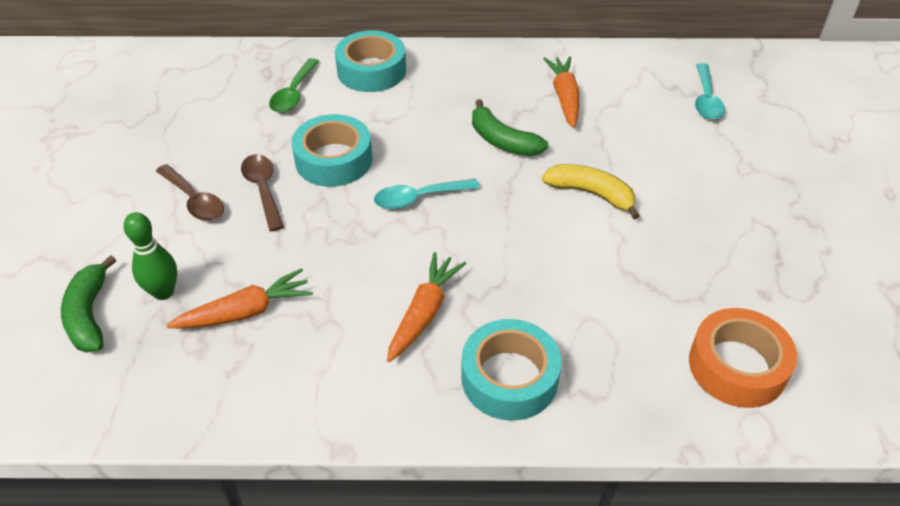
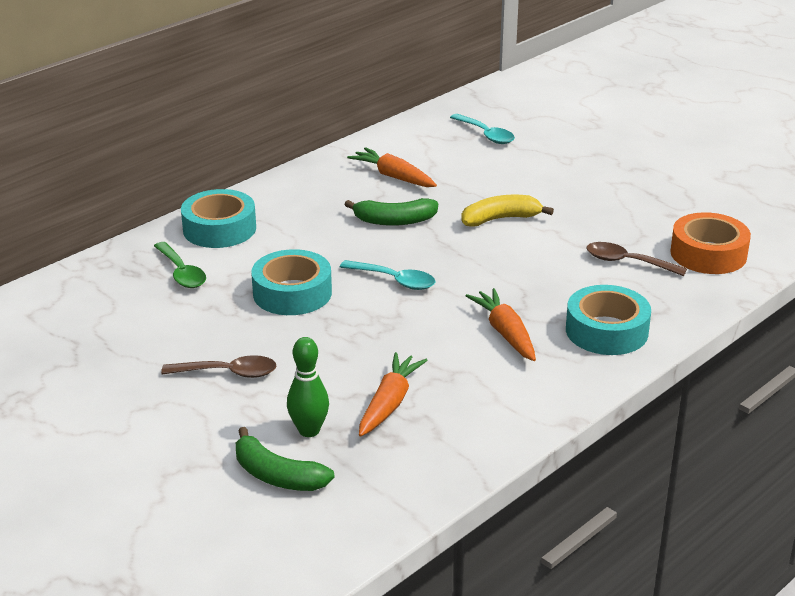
camera: 45 degrees left, 15 degrees down
brown spoon [241,154,284,231] -> brown spoon moved to [586,242,687,276]
turquoise spoon [374,179,480,210] -> turquoise spoon turned 90 degrees counterclockwise [340,260,435,290]

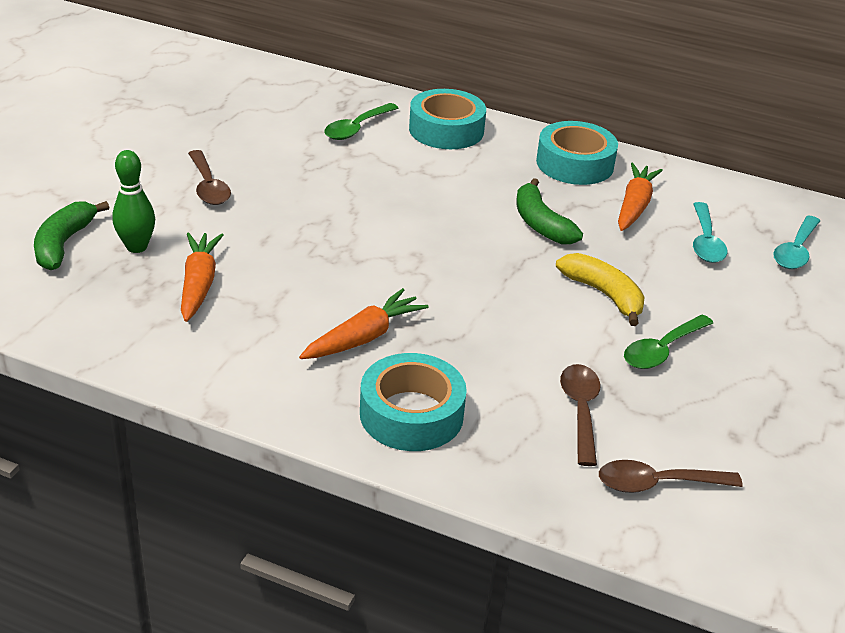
camera: 65 degrees right, 5 degrees up
turquoise tape [251,249,332,315] -> turquoise tape moved to [536,121,618,185]
turquoise spoon [340,260,435,290] -> turquoise spoon moved to [693,202,727,263]
orange carrot [359,352,428,437] -> orange carrot turned 90 degrees counterclockwise [181,232,223,322]
orange tape [670,212,751,274] -> brown spoon [599,460,743,493]
none -> green spoon [624,315,713,369]

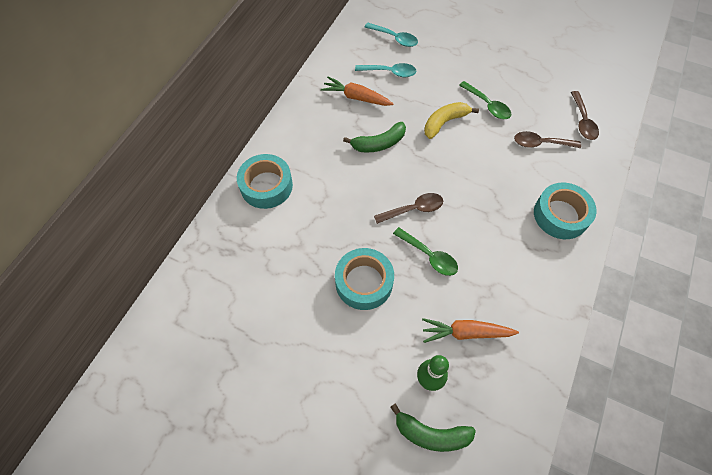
camera: 85 degrees left, 25 degrees up
brown spoon [188,150,231,205] -> brown spoon moved to [374,193,443,224]
orange carrot [299,288,429,359] -> none
green spoon [324,103,398,140] -> green spoon moved to [393,227,458,276]
turquoise tape [536,121,618,185] -> turquoise tape moved to [335,248,394,310]

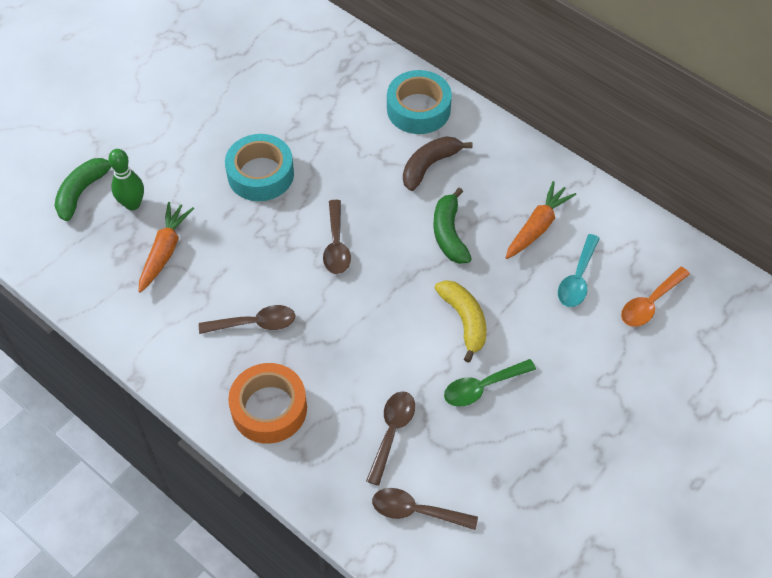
camera: 105 degrees right, 5 degrees down
turquoise spoon [365,23,418,47] -> orange spoon [621,267,690,327]
green spoon [393,227,458,276] -> none
turquoise tape [534,183,597,239] -> orange tape [228,363,307,444]
none -> brown spoon [199,305,295,334]
none -> brown banana [403,136,473,191]

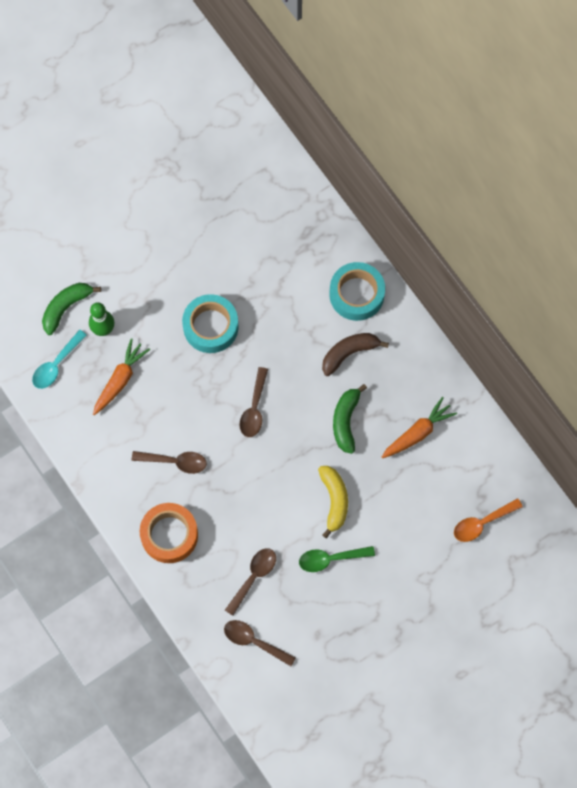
camera: 15 degrees right, 15 degrees up
turquoise spoon [558,234,600,307] -> turquoise spoon moved to [32,330,87,389]

